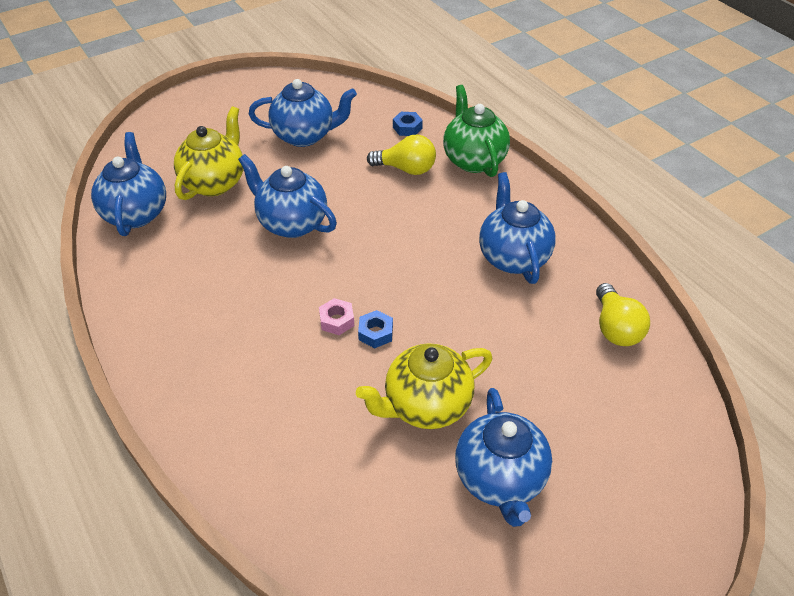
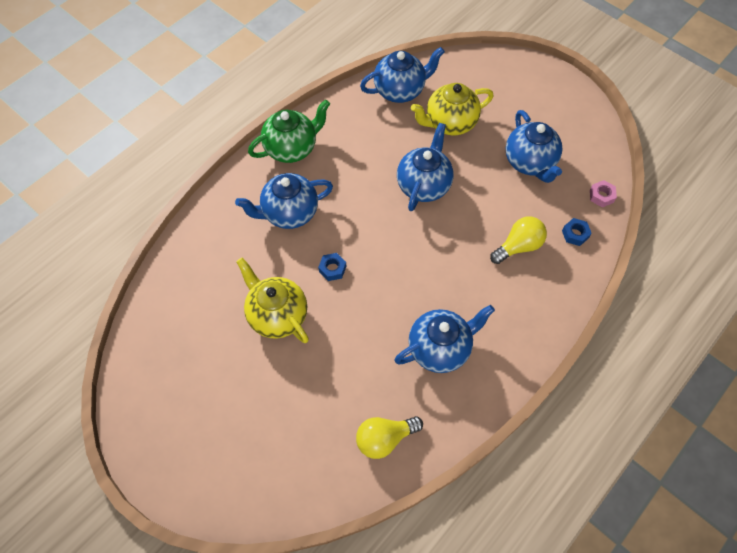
camera: 75 degrees right, 15 degrees up
yellow teapot [174,106,244,200] -> yellow teapot turned 150 degrees clockwise [411,83,494,135]
pink nut [319,298,354,335] -> pink nut moved to [590,180,617,208]
yellow light bulb [367,135,436,175] -> yellow light bulb turned 120 degrees counterclockwise [490,216,547,264]
green teapot [443,85,510,177] -> green teapot moved to [248,100,330,163]
blue teapot [455,388,552,527] -> blue teapot moved to [235,173,333,229]

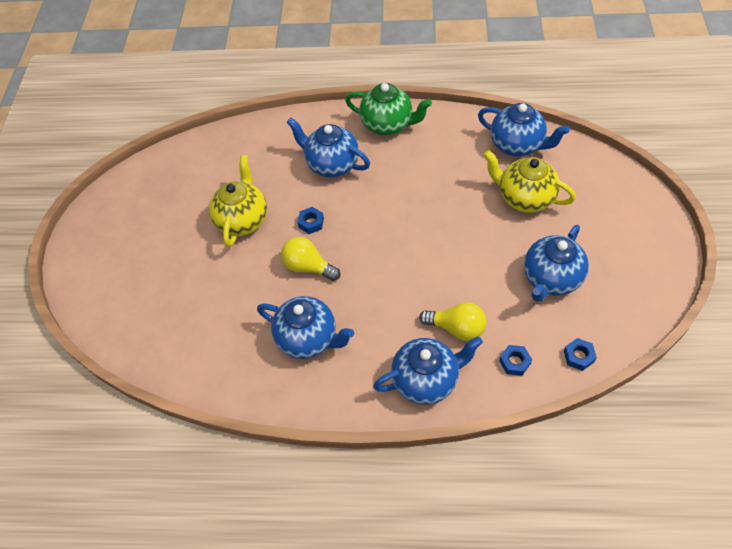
camera: 55 degrees right, 5 degrees down
yellow light bulb [356,416,423,459] -> yellow light bulb moved to [281,237,340,281]
blue teapot [397,123,454,211] -> blue teapot moved to [373,336,483,405]
pink nut [590,180,617,208] -> blue nut [564,338,597,371]

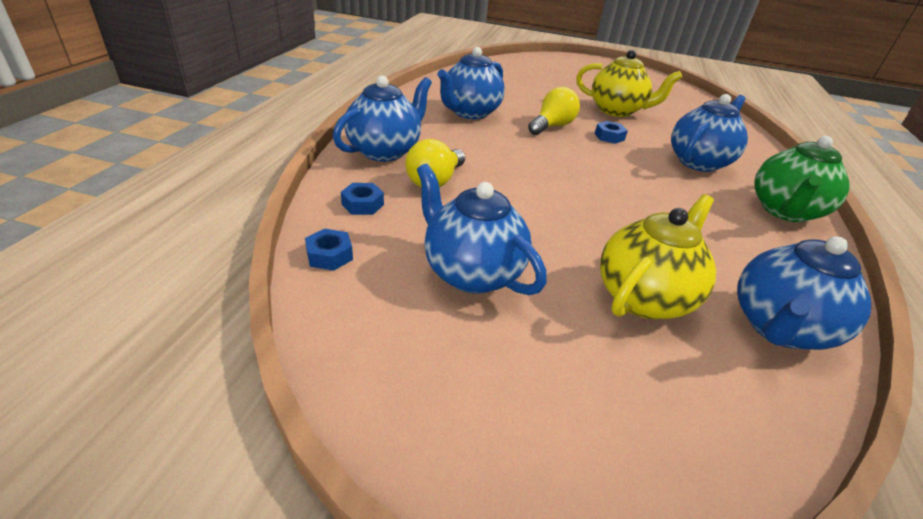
camera: 95 degrees right, 20 degrees down
blue teapot [373,336,483,405] -> blue teapot turned 135 degrees counterclockwise [333,76,432,162]

